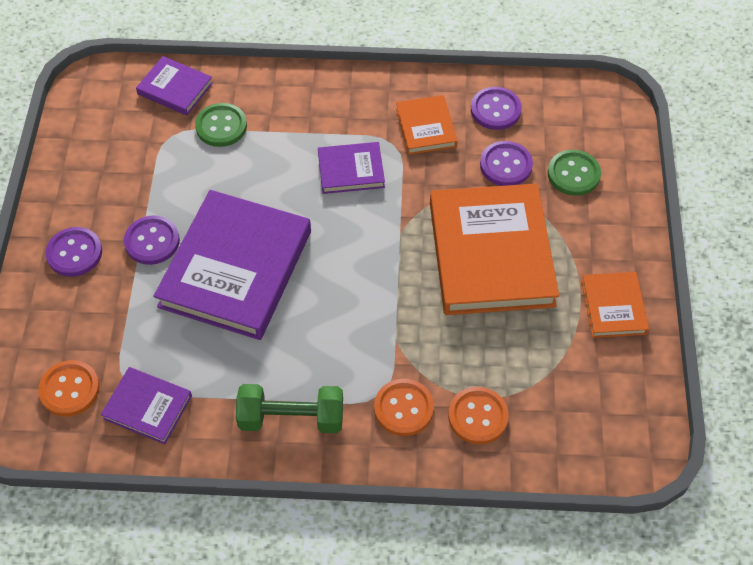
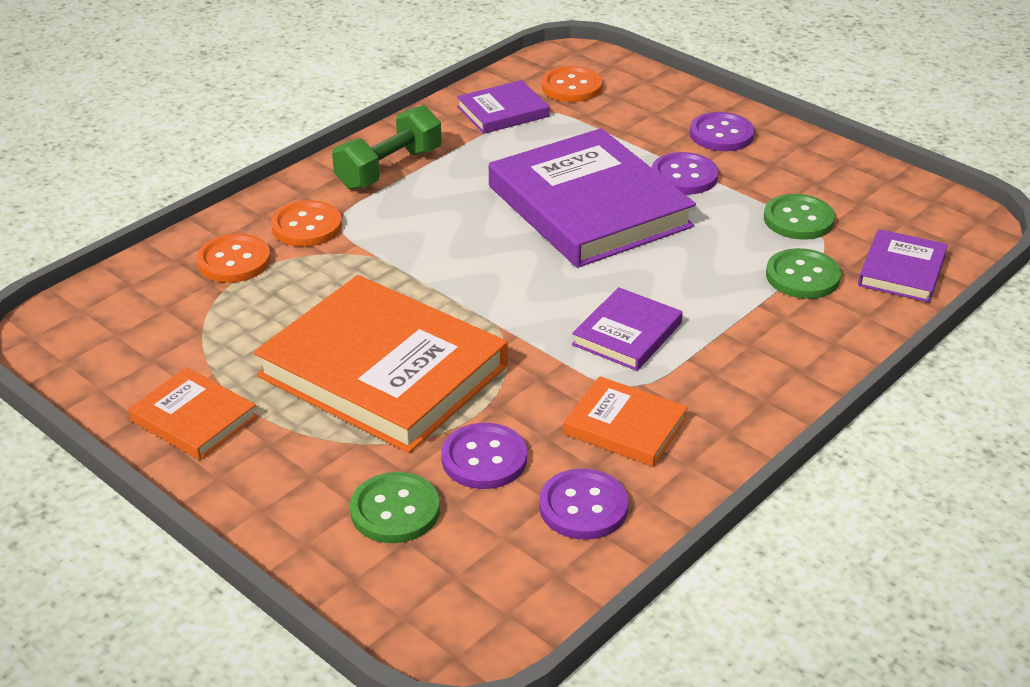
camera: 130 degrees right, 20 degrees down
purple book [136,56,213,115] -> purple book turned 45 degrees counterclockwise [858,229,948,302]
none -> green button [764,194,835,240]

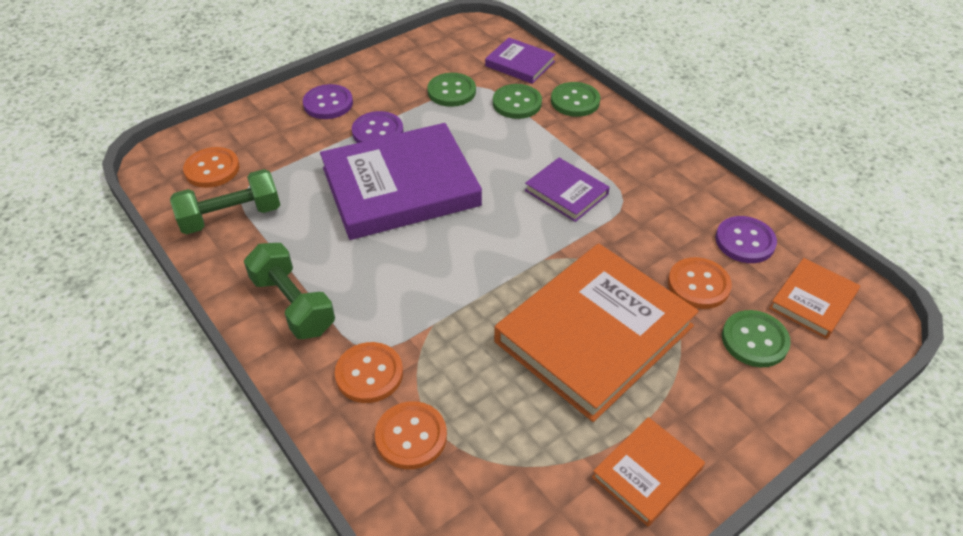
camera: 80 degrees left, 10 degrees up
purple button [441,423,527,489] -> orange button [668,257,732,309]
purple book [457,80,550,134] -> green dumbbell [170,169,280,234]
orange book [563,376,688,467] -> orange book moved to [769,258,860,339]
none -> green button [551,82,600,117]

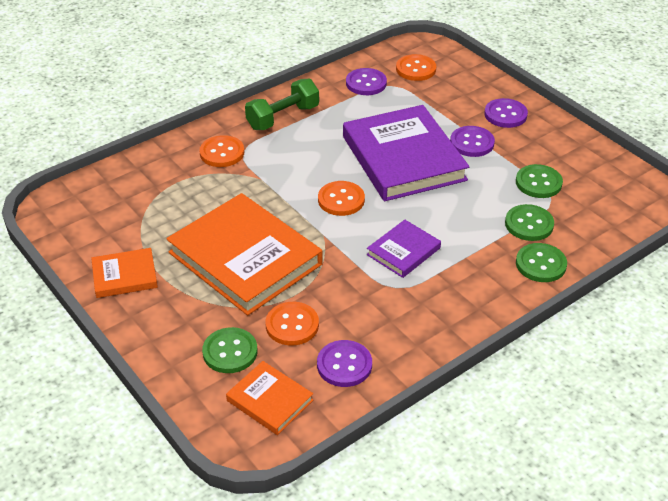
camera: 90 degrees right, 5 degrees down
green dumbbell [170,169,280,234] -> purple button [346,68,387,95]
orange button [375,401,447,469] -> orange button moved to [318,181,365,216]
purple book [485,38,556,84] -> none
orange book [592,417,705,526] -> orange book turned 60 degrees counterclockwise [91,248,158,298]

